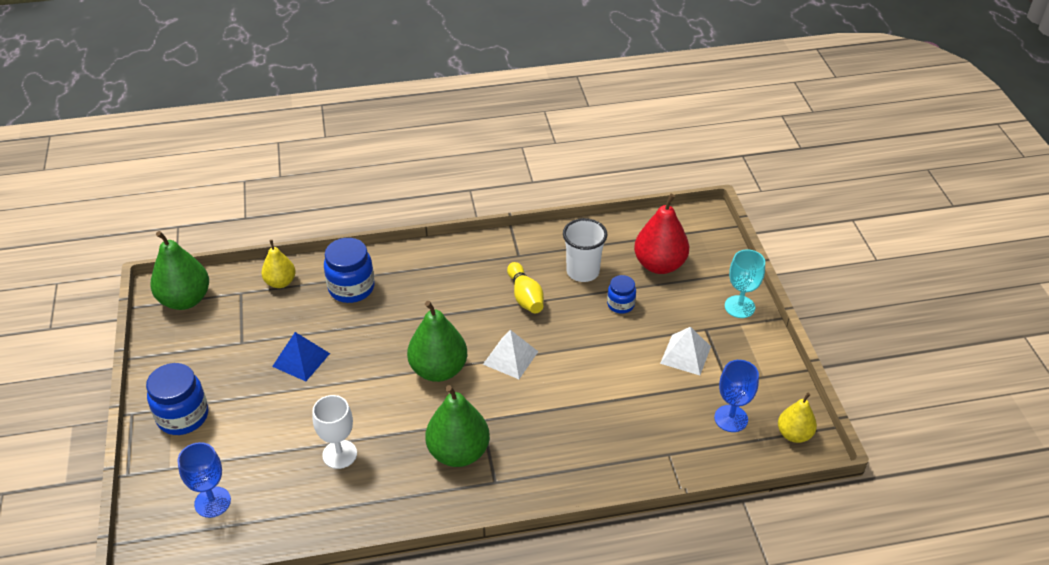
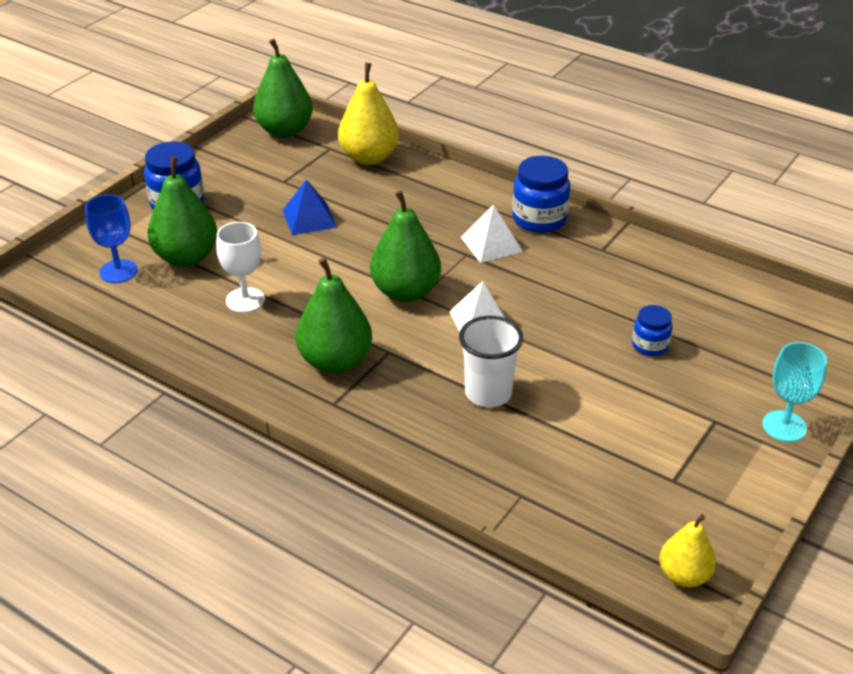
camera: 45 degrees right, 5 degrees down
yellow pear [261,240,296,288] -> yellow pear [338,63,399,165], size x1.66
blue jar [324,238,375,303] -> blue jar moved to [512,156,570,233]
yellow bowling pin [507,262,544,313] -> none
white cup [563,218,607,282] -> white cup moved to [459,316,523,407]
red pear [634,194,689,274] -> none
white pyramid [660,327,711,375] -> white pyramid moved to [461,204,523,263]
blue goblet [714,360,759,432] -> none
none -> green pear [148,156,217,267]

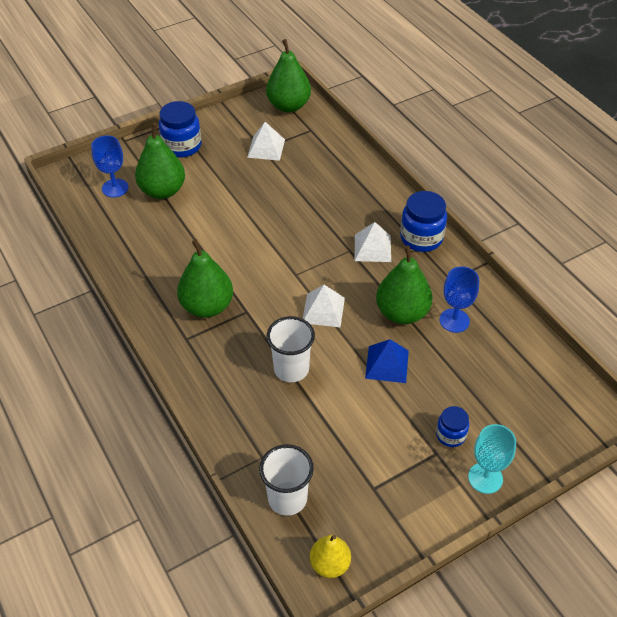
camera: 25 degrees right, 10 degrees up
white goblet [216,222,265,313] -> none
blue pyramid [283,179,337,235] -> blue pyramid moved to [365,339,409,383]
yellow pear [338,63,399,165] -> none
green pear [370,190,441,302] -> green pear moved to [376,246,433,324]
blue jar [632,305,672,356] -> blue jar moved to [436,406,469,447]
none -> white pyramid [247,122,285,161]
none -> white cup [259,444,314,516]
none -> blue goblet [439,266,479,333]

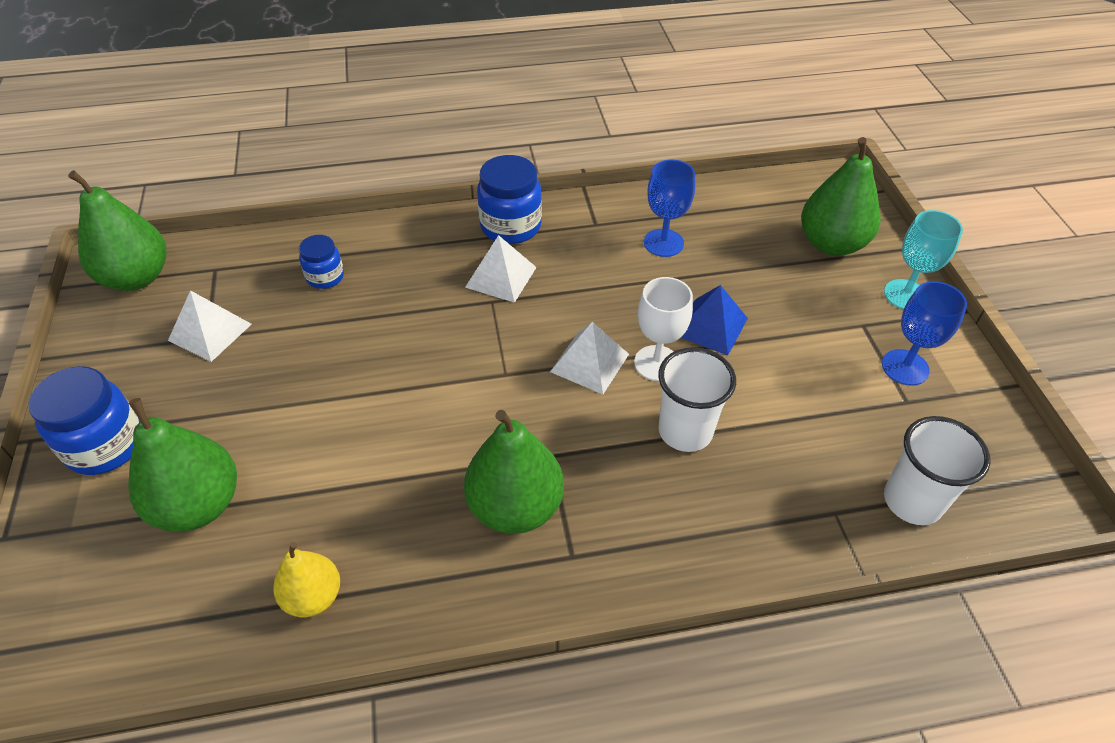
camera: 70 degrees left, 0 degrees up
blue goblet [91,135,129,197] -> blue goblet moved to [882,281,967,386]
yellow pear [310,535,351,578] -> yellow pear moved to [273,542,340,617]
green pear [376,246,433,324] -> green pear moved to [801,137,881,256]
blue jar [436,406,469,447] -> blue jar moved to [299,235,344,289]
none -> white goblet [634,277,693,381]

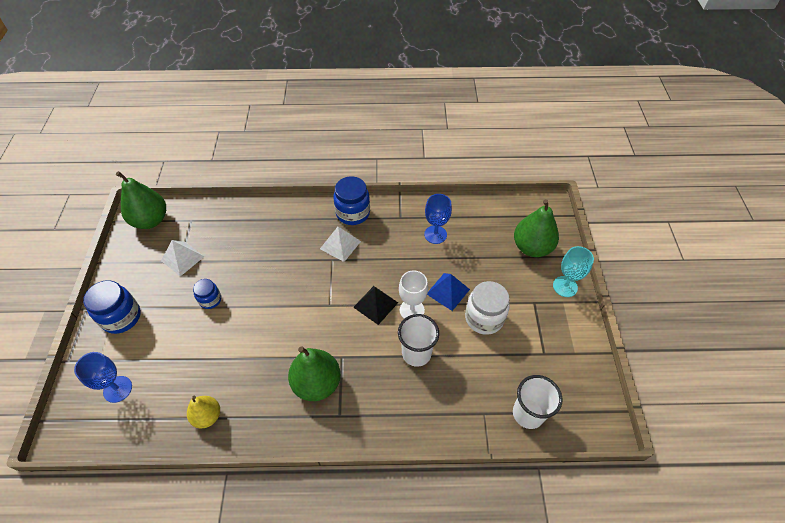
camera: 10 degrees right, 5 degrees up
green pear [128,398,237,532] -> none
blue jar [299,235,344,289] -> blue jar moved to [193,279,221,309]
white pyramid [550,322,629,394] -> black pyramid [353,286,398,325]
blue goblet [882,281,967,386] -> blue goblet moved to [74,352,132,403]
none -> white jar [465,281,510,335]

